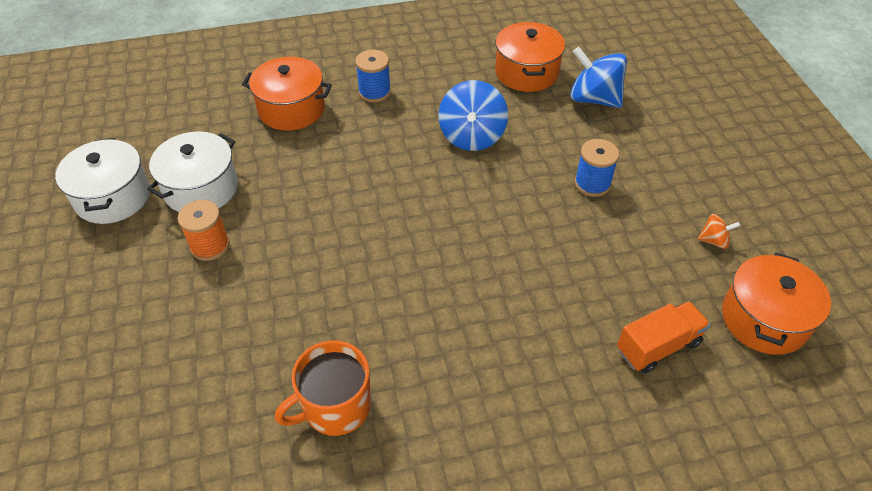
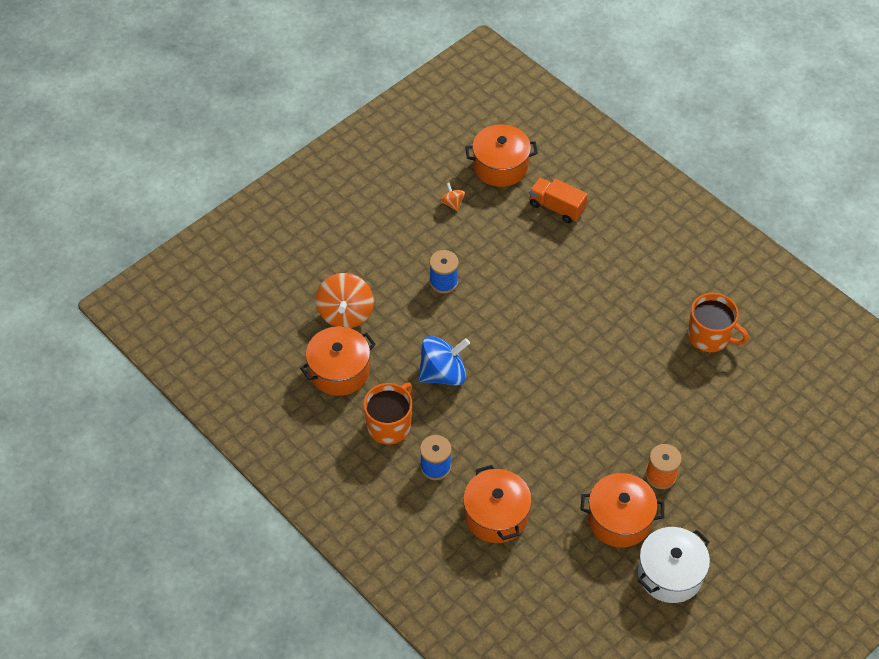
camera: 120 degrees left, 5 degrees up
white pot [147,131,238,212] -> orange pot [581,473,665,547]
blue spinning top [570,47,627,108] -> orange spinning top [316,273,374,328]
none -> orange mug [363,382,412,445]

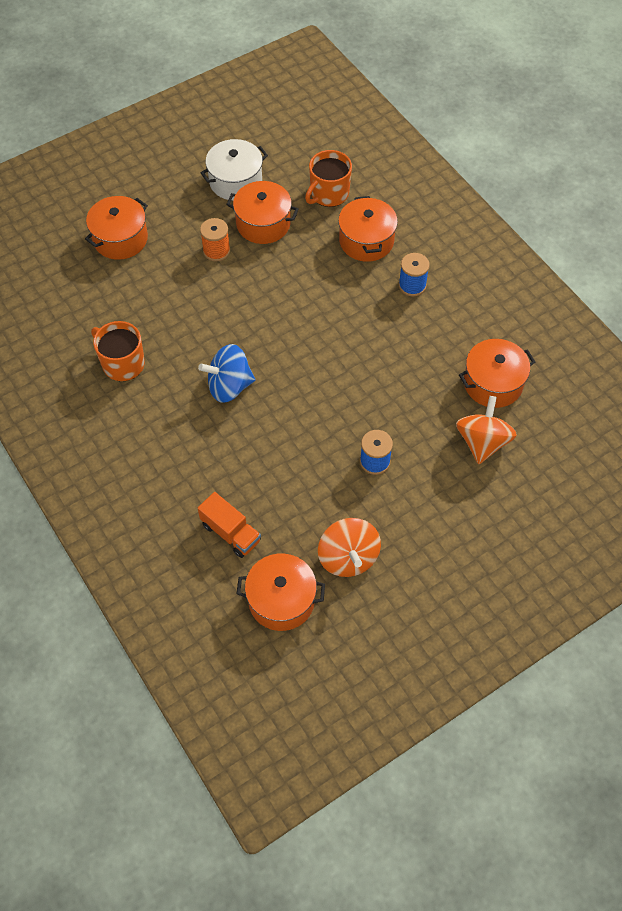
camera: 170 degrees left, 5 degrees up
orange mug [363,382,412,445] -> orange mug moved to [305,150,352,207]
blue spinning top [418,336,470,386] -> blue spinning top moved to [198,344,255,403]
orange spinning top [440,183,465,211] -> orange spinning top [318,518,381,577], size x2.08
none -> orange pot [85,196,148,260]

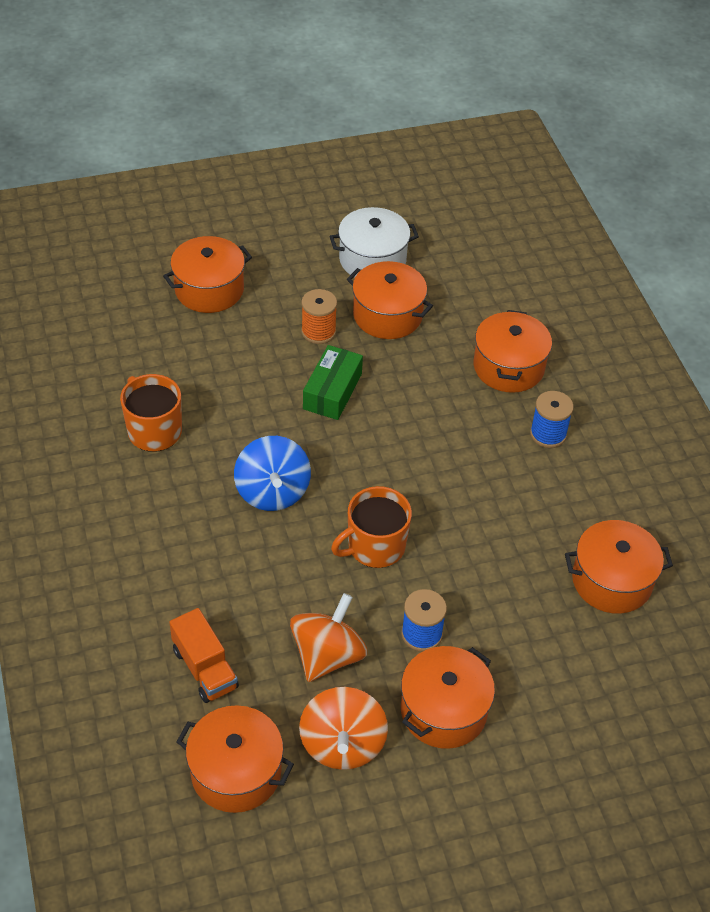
camera: 15 degrees right, 10 degrees down
blue spinning top [198,344,255,403] -> blue spinning top turned 105 degrees counterclockwise [234,436,311,511]
orange mug [305,150,352,207] -> orange mug moved to [331,486,412,568]
orange spinning top [456,396,517,464] -> orange spinning top moved to [290,593,367,682]
none -> green box [303,345,363,420]
none -> orange pot [401,646,495,749]

